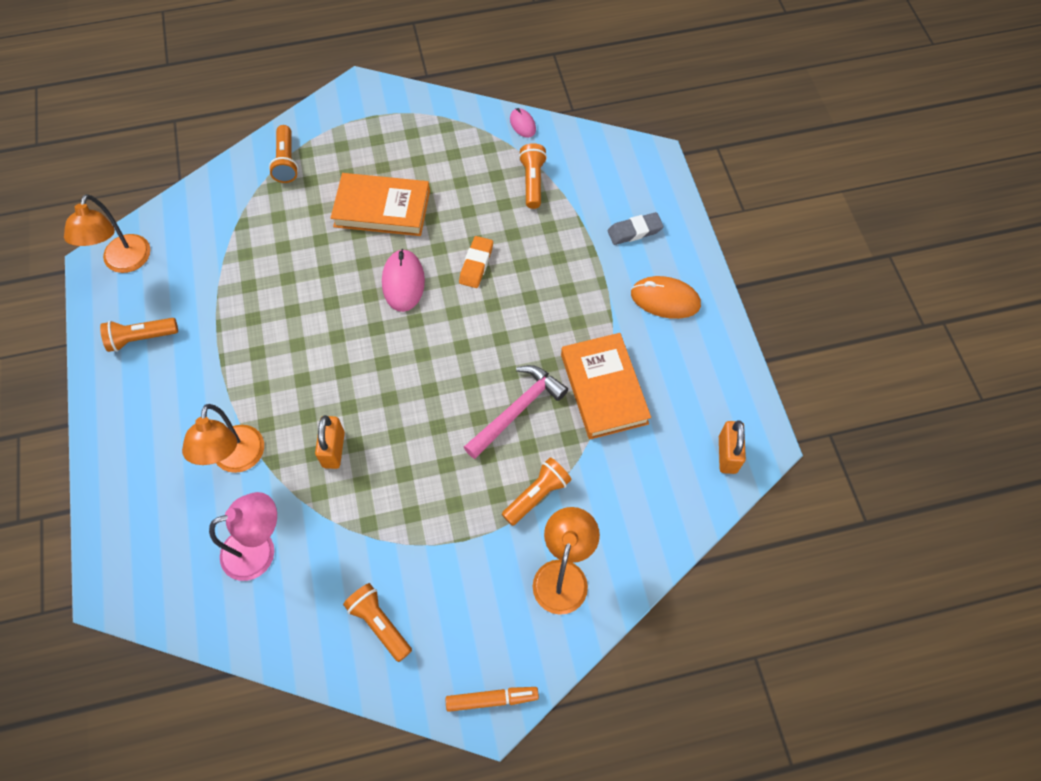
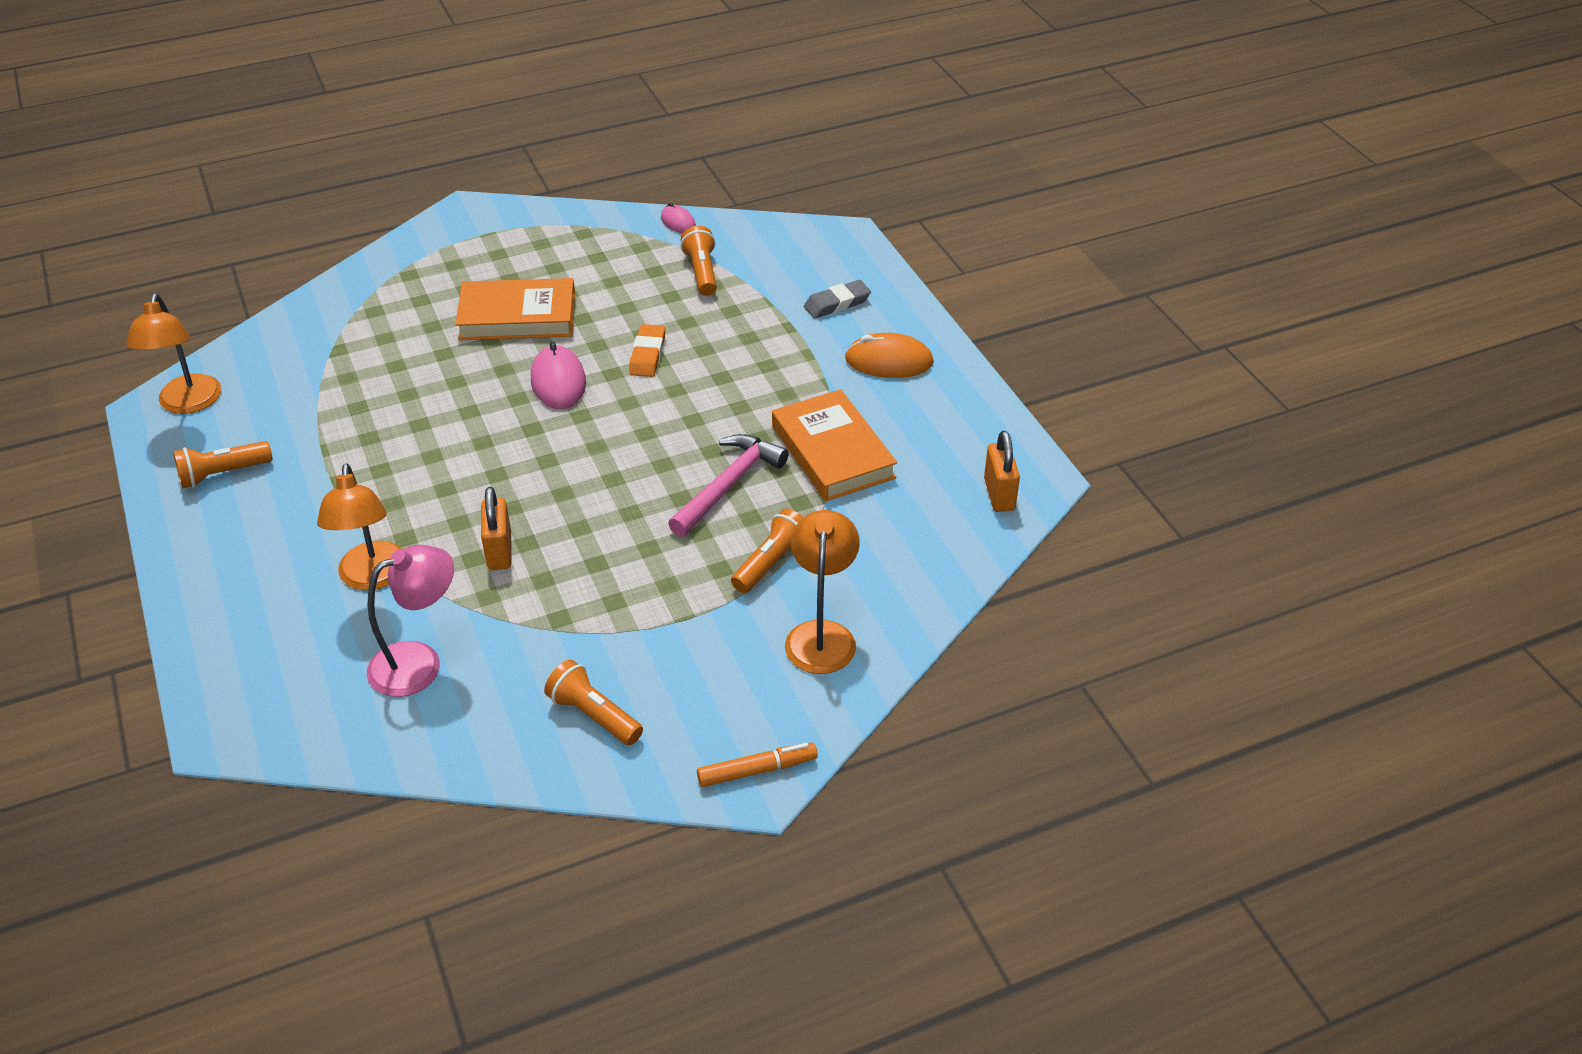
camera: 10 degrees left, 20 degrees down
orange flashlight [269,125,298,183] -> none

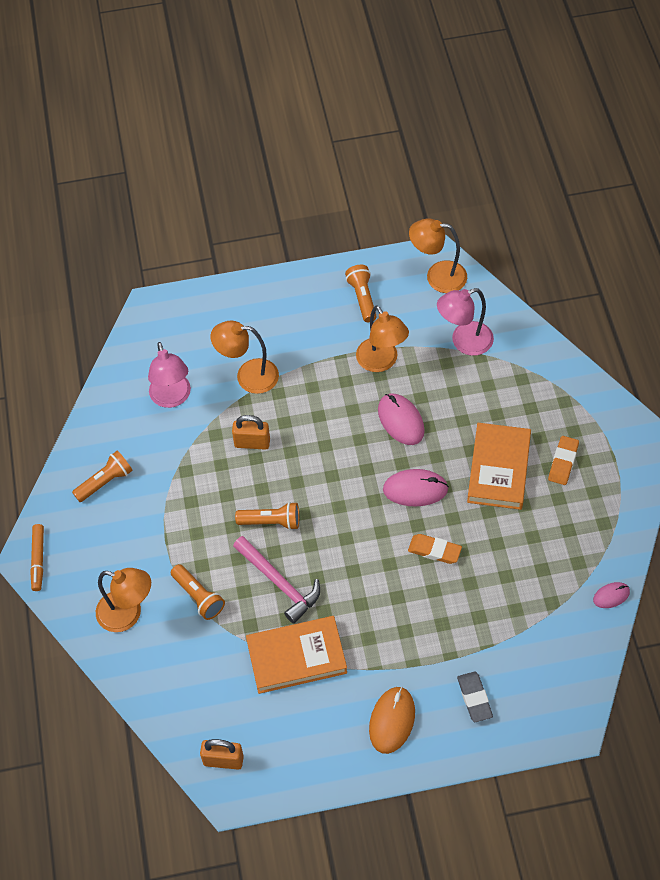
camera: 105 degrees right, 15 degrees up
orange flashlight [681,226,717,296] -> orange flashlight moved to [235,502,299,530]
none -> orange lamp [356,306,409,372]
none -> pink mouse [378,393,425,445]
none -> pink lamp [437,288,494,356]
none -> orange eraser [548,436,579,485]

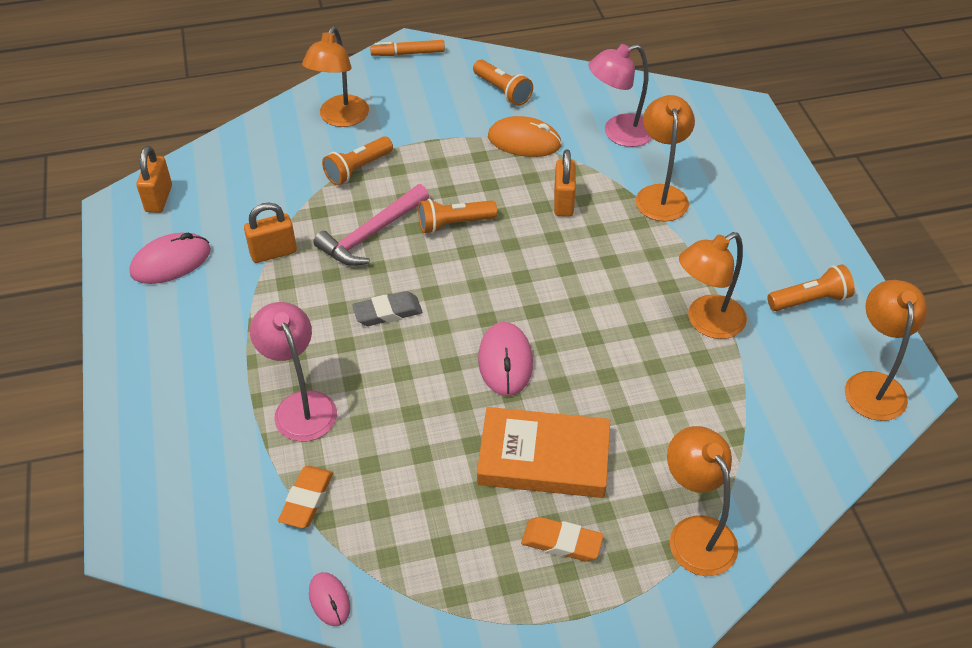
camera: 85 degrees right, 10 degrees down
orange flashlight [235,502,299,530] -> orange flashlight turned 75 degrees clockwise [418,199,497,234]
orange book [246,616,347,694] -> orange padlock [244,203,297,263]
orange mouse [369,687,415,754] -> orange mouse moved to [488,116,562,157]
pink mouse [378,393,425,445] -> pink mouse moved to [130,233,211,284]
orange eraser [408,534,462,564] -> orange eraser moved to [278,466,333,528]
pink lamp [437,288,494,356] -> pink lamp moved to [250,302,337,442]
grey eraser [457,672,493,722] -> grey eraser moved to [352,291,422,326]
none -> orange lamp [667,426,738,576]

